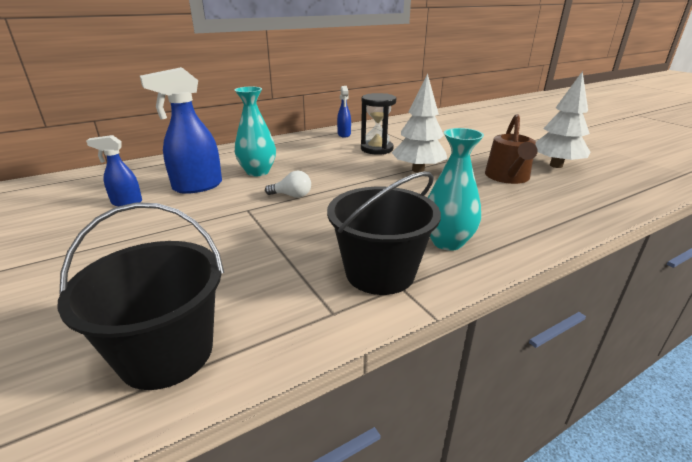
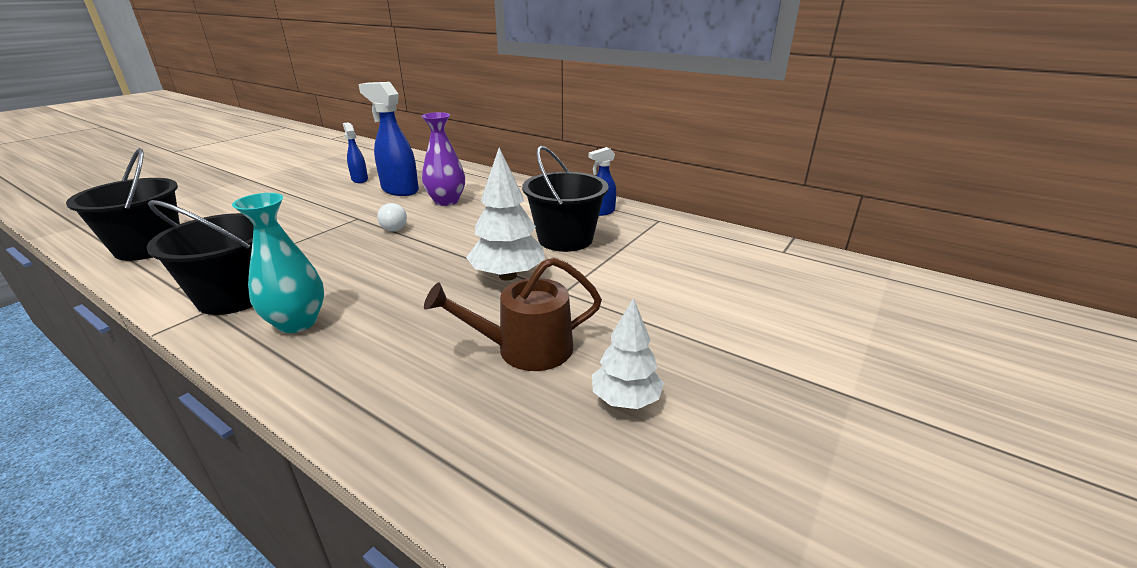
camera: 65 degrees right, 0 degrees up
turquoise vase [235,87,276,177] -> purple vase [421,112,465,206]
black hourglass [361,93,396,155] -> black bucket [522,146,609,252]
white tree [535,71,591,168] -> white tree [592,298,664,409], size x0.66

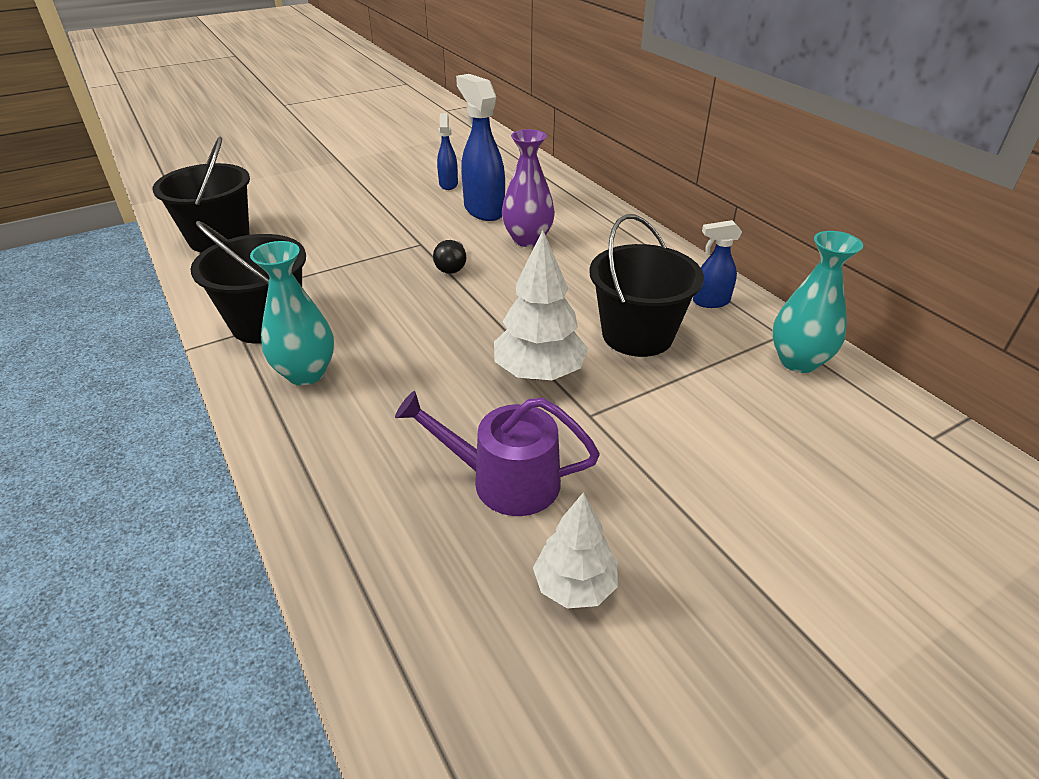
camera: 25 degrees right, 10 degrees up
white light bulb [377,203,407,231] -> black light bulb [433,240,466,274]
brown watering can [424,257,602,371] -> purple watering can [395,391,600,516]
none -> turquoise vase [772,231,863,373]

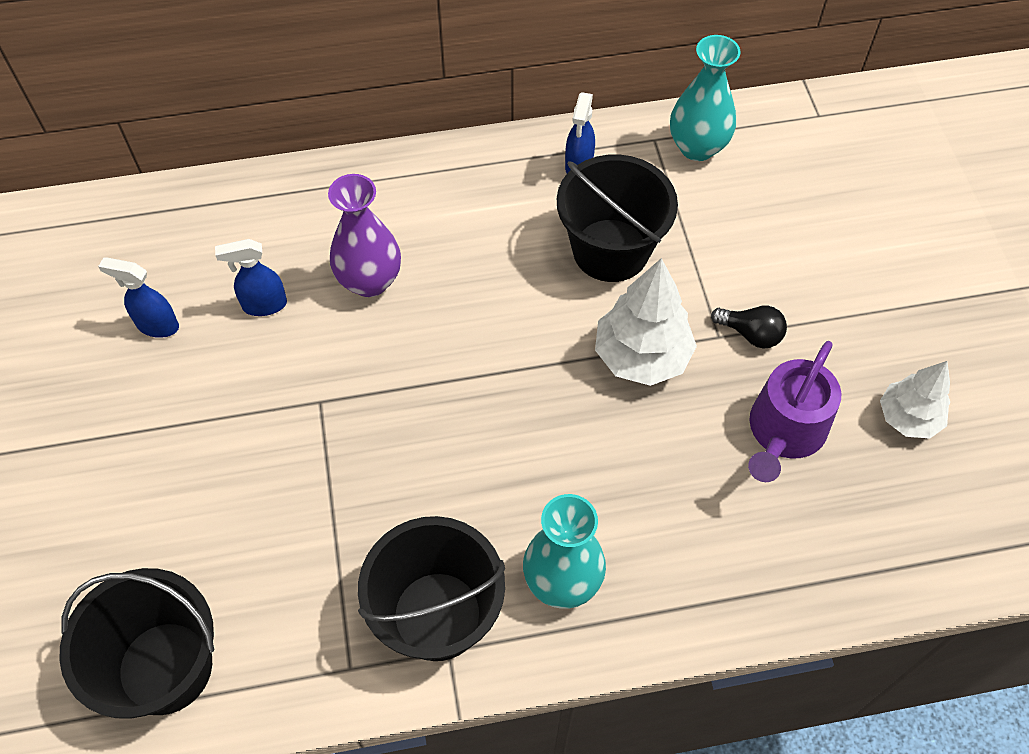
camera: 70 degrees left, 20 degrees up
black light bulb [433,240,466,274] -> black light bulb moved to [711,306,787,348]
blue spray bottle [456,74,505,221] -> blue spray bottle [215,239,287,316], size x0.57

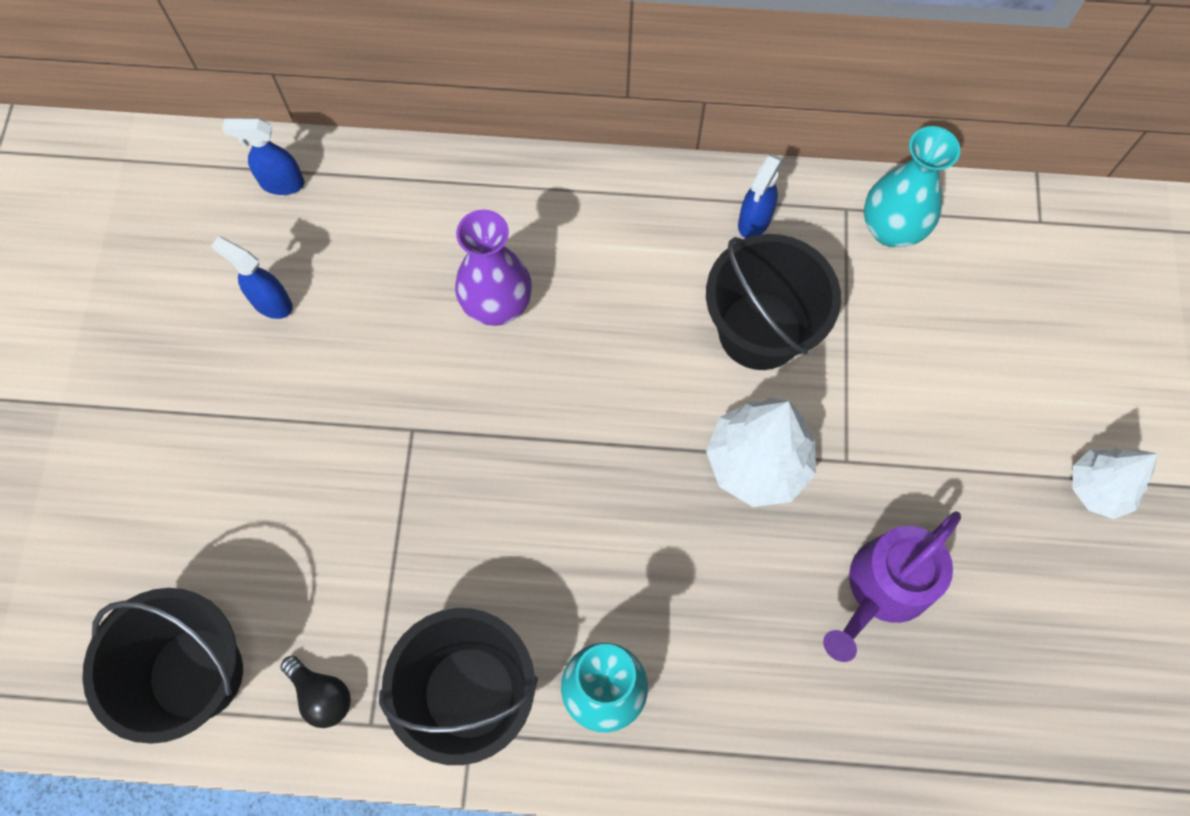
camera: 15 degrees right, 10 degrees up
blue spray bottle [215,239,287,316] -> blue spray bottle moved to [222,118,304,195]
black light bulb [711,306,787,348] -> black light bulb moved to [281,655,351,728]
white tree [880,361,950,439] -> white tree moved to [1073,448,1157,519]

